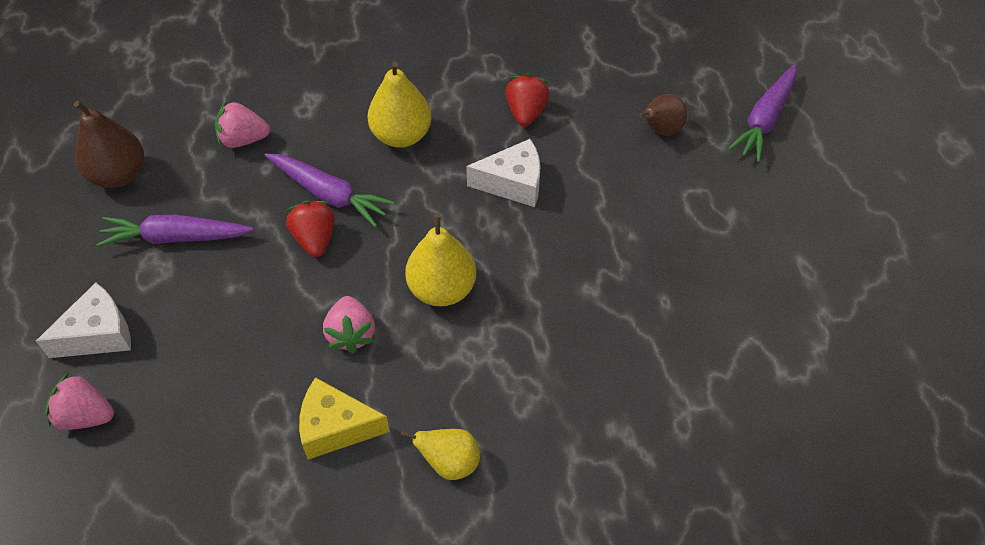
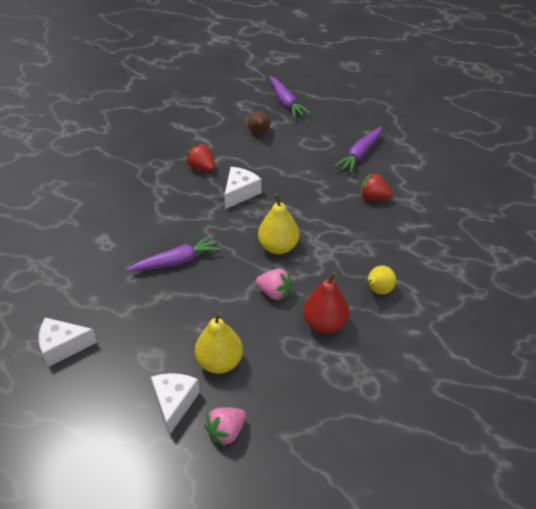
camera: 55 degrees left, 10 degrees down
brown pear [74,101,144,188] -> white cheese [39,317,97,367]
purple carrot [96,215,254,247] -> purple carrot moved to [334,127,382,173]
pink strawberry [215,101,270,148] -> none
red strawberry [286,201,335,257] -> red strawberry moved to [360,172,393,200]
yellow cheese [299,377,390,460] -> red pear [303,272,350,334]
yellow pear [367,61,432,148] -> yellow pear moved to [195,312,243,374]

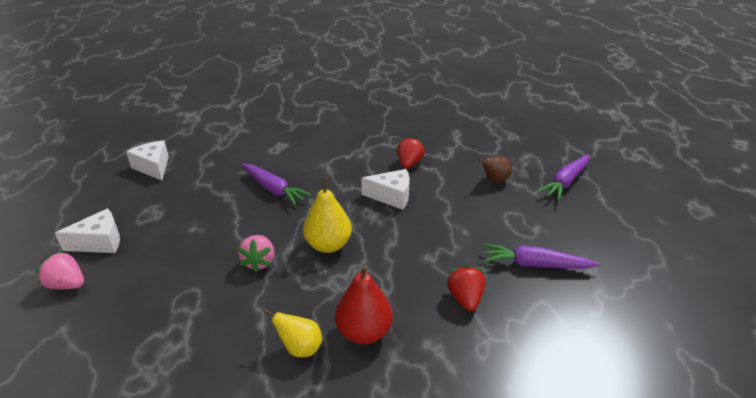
camera: 65 degrees right, 10 degrees down
yellow pear [195,312,243,374] -> none
red pear [303,272,350,334] -> red pear moved to [335,264,393,344]

